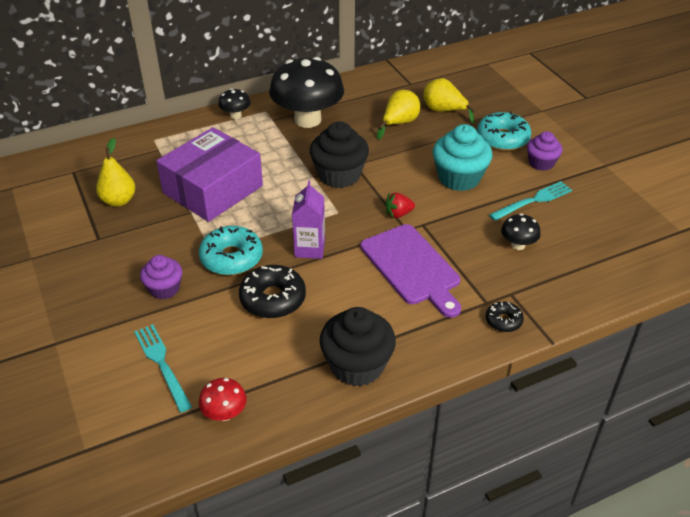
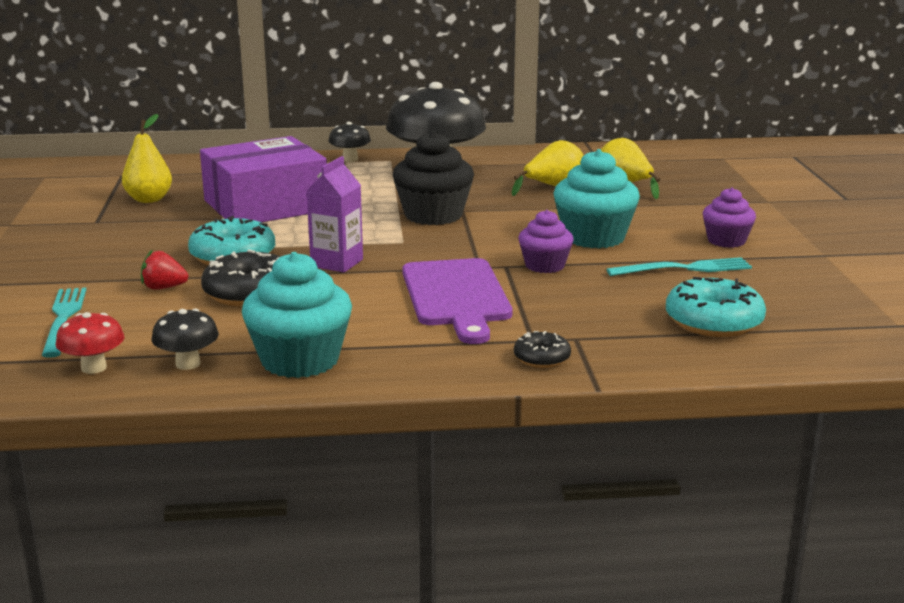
camera: 20 degrees right, 20 degrees down
purple cupcake [140,255,182,299] -> purple cupcake moved to [518,210,574,273]
black cupcake [320,307,396,386] -> turquoise cupcake [242,252,352,378]
red strawberry [385,192,415,218] -> red strawberry moved to [141,249,188,290]
turquoise donut [477,112,532,151] -> turquoise donut moved to [666,277,766,337]
black mushroom [501,214,541,250] -> black mushroom moved to [152,309,219,370]

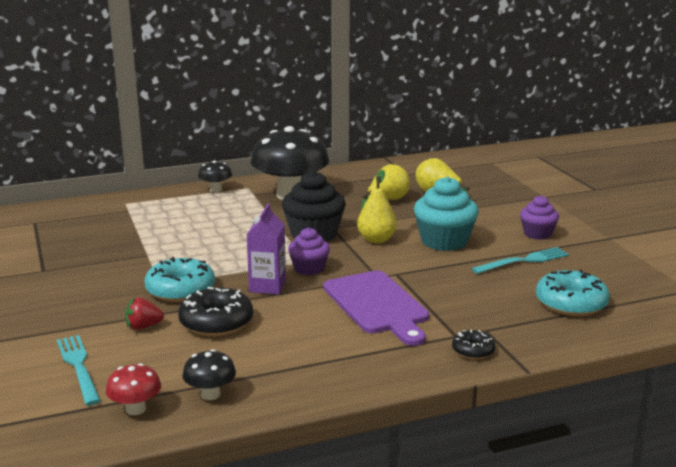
camera: 15 degrees left, 0 degrees up
yellow pear [122,114,172,203] -> yellow pear moved to [357,170,397,243]
purple box [200,136,327,222] -> none
turquoise cupcake [242,252,352,378] -> none
purple cupcake [518,210,574,273] -> purple cupcake moved to [288,228,330,275]

